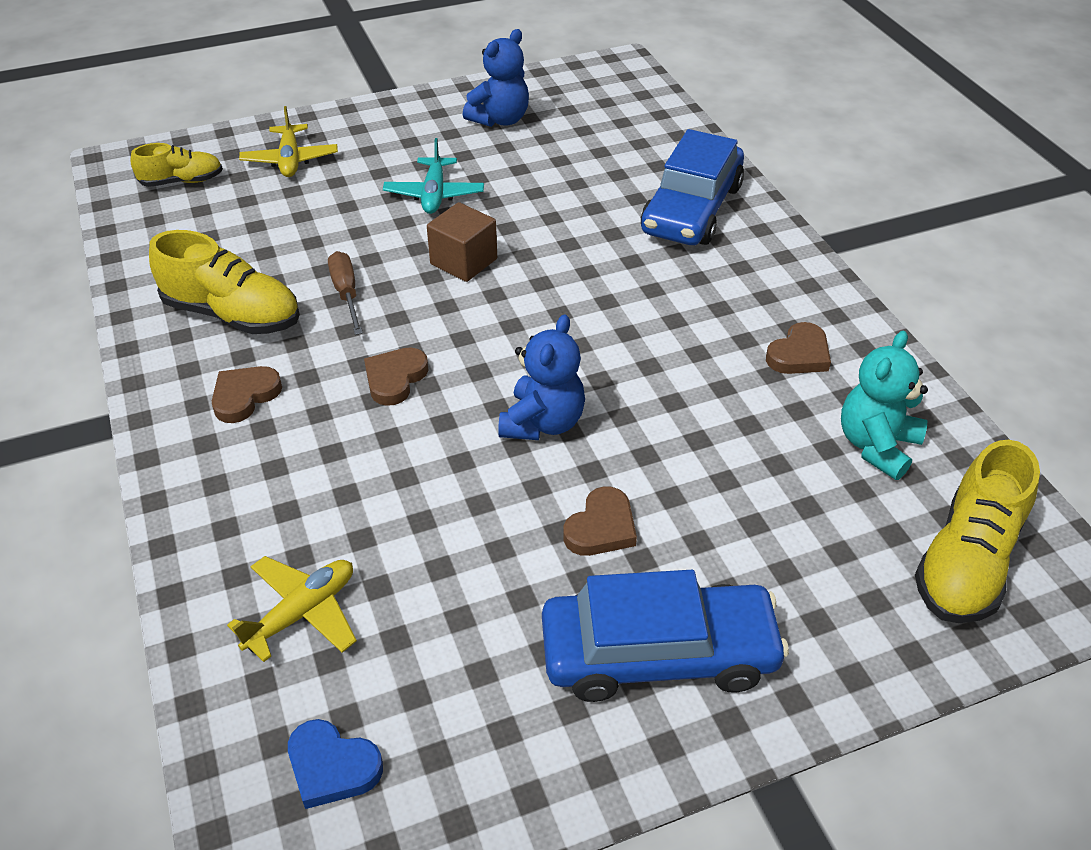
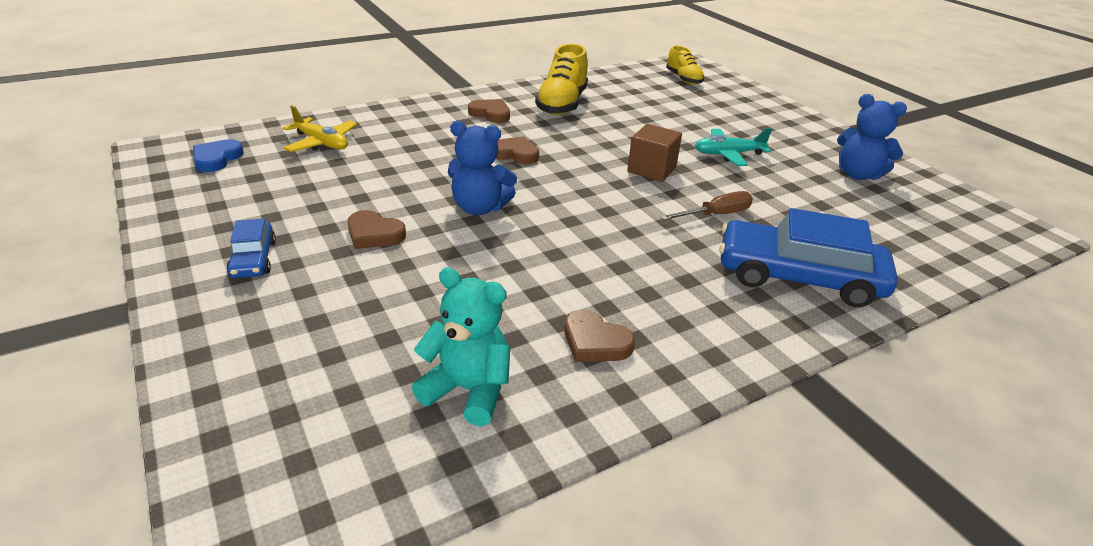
camera: 80 degrees right, 10 degrees down
yellow plane [239,106,338,177] -> none
brown screwdriver [328,251,363,335] -> brown screwdriver moved to [661,191,753,220]
blue car [542,570,789,702] -> blue car [227,219,276,278], size x0.50
yellow shoe [915,440,1040,623] -> none

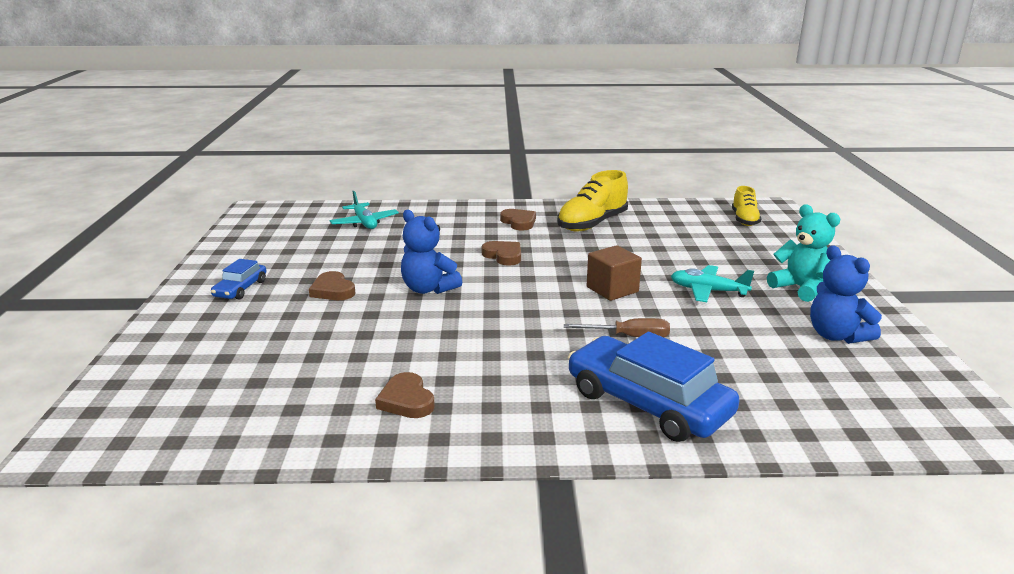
camera: 30 degrees right, 10 degrees down
blue heart [193,139,244,172] -> none
yellow plane [283,105,357,152] -> turquoise plane [330,191,399,229]
turquoise teddy bear [412,267,510,426] -> turquoise teddy bear moved to [767,204,840,302]

